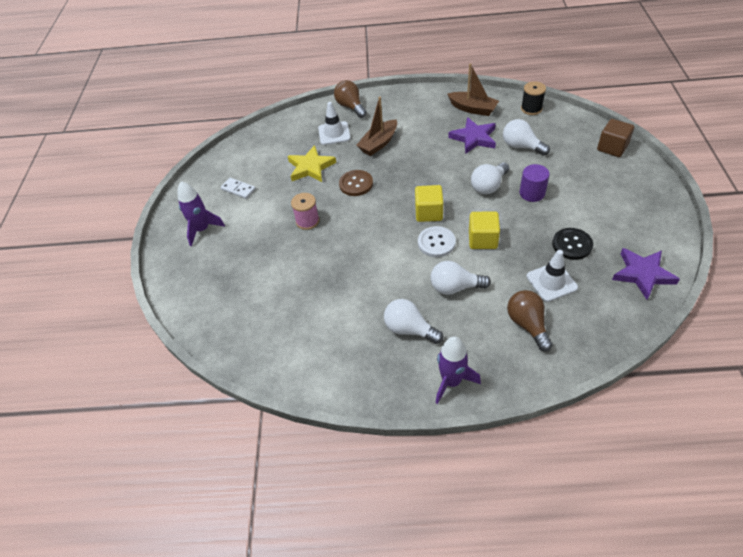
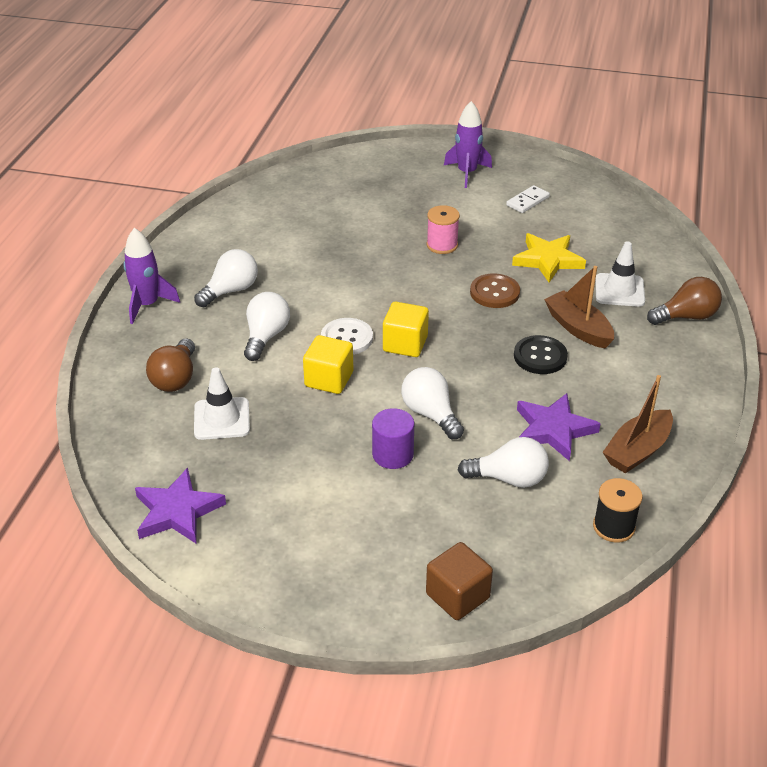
camera: 100 degrees right, 10 degrees down
white light bulb [503,119,550,156] -> white light bulb turned 45 degrees clockwise [458,437,549,488]
brown light bulb [507,290,553,351] -> brown light bulb turned 105 degrees clockwise [146,339,195,392]
black button [552,228,593,260] -> black button moved to [514,335,568,374]

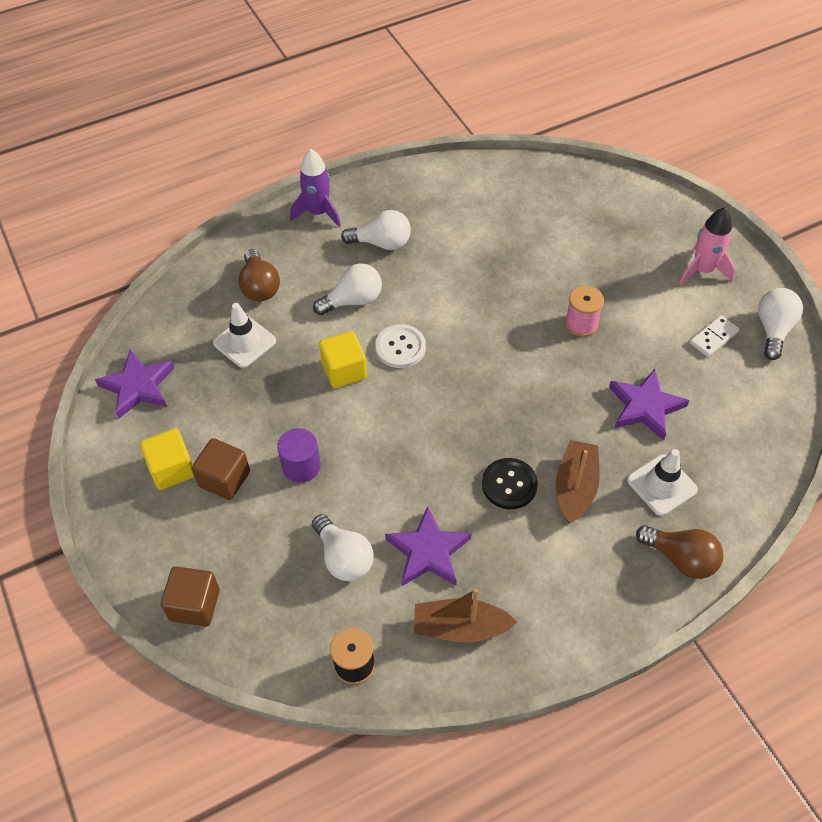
camera: 50 degrees right, 15 degrees up
brown light bulb [146,339,195,392] -> brown light bulb turned 75 degrees counterclockwise [238,249,280,301]
yellow cube [383,302,429,357] -> yellow cube moved to [140,429,194,490]
white light bulb [401,367,464,439] -> white light bulb moved to [758,288,803,360]
purple rocket [444,101,492,188] -> pink rocket [680,207,735,285]
brown button [470,274,520,308] -> none
white domino [506,185,550,213] -> white domino turned 45 degrees counterclockwise [690,315,740,357]
yellow star [512,233,586,282] -> purple star [609,369,689,440]
none -> brown cube [192,438,250,500]

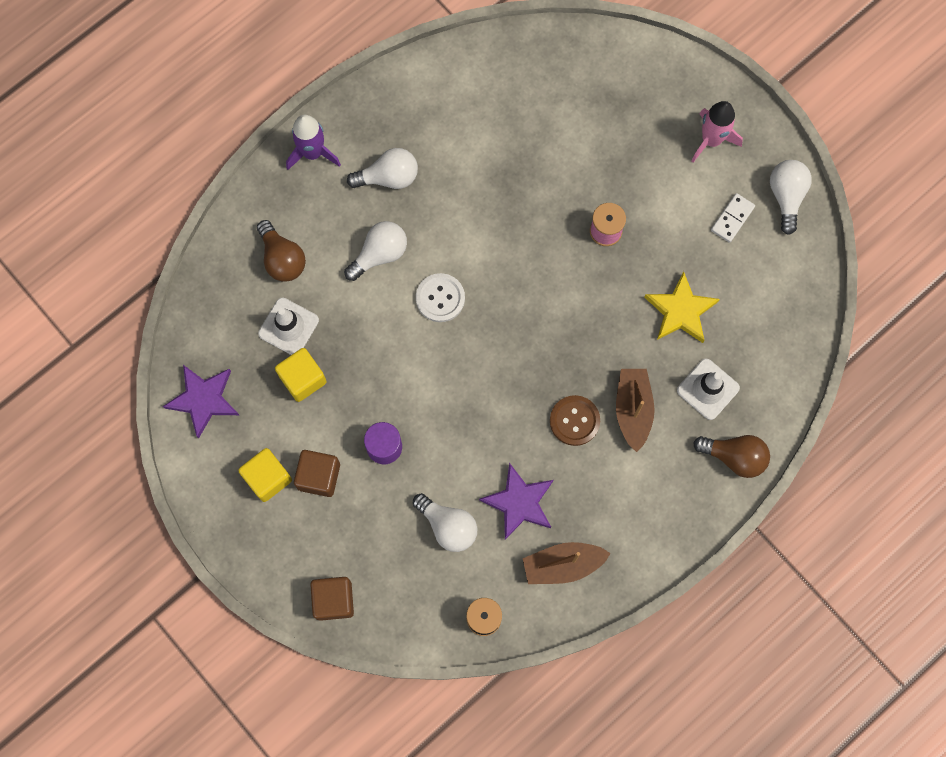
camera: 15 degrees left, 20 degrees up
yellow cube [319,331,367,388] -> yellow cube moved to [275,348,327,402]
black button [482,458,538,509] -> brown button [550,395,600,446]
purple star [609,369,689,440] -> yellow star [644,271,720,343]

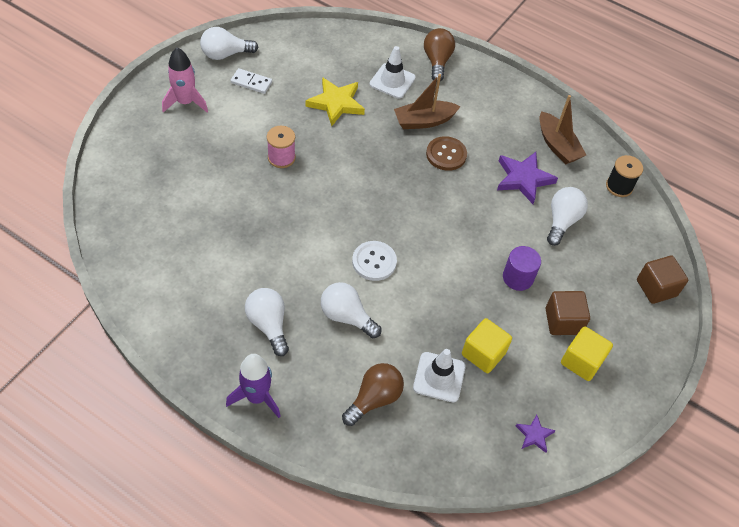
camera: 110 degrees left, 20 degrees down
purple star [163,365,239,439] -> purple star [516,415,556,453], size x0.53

